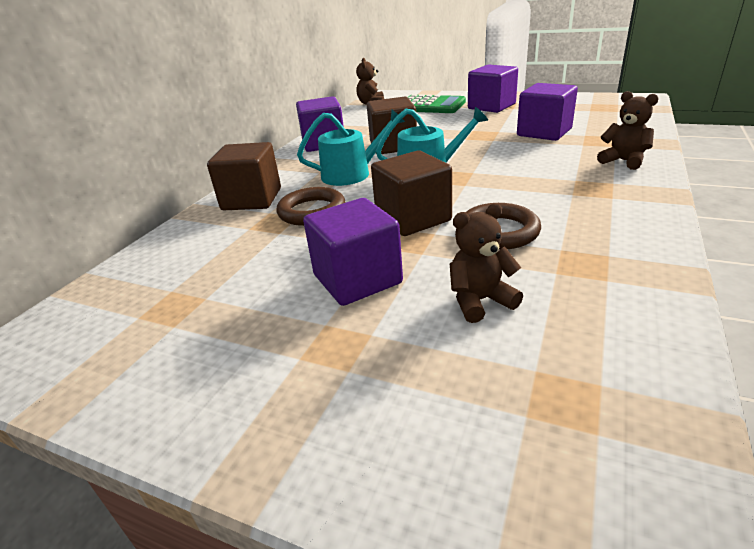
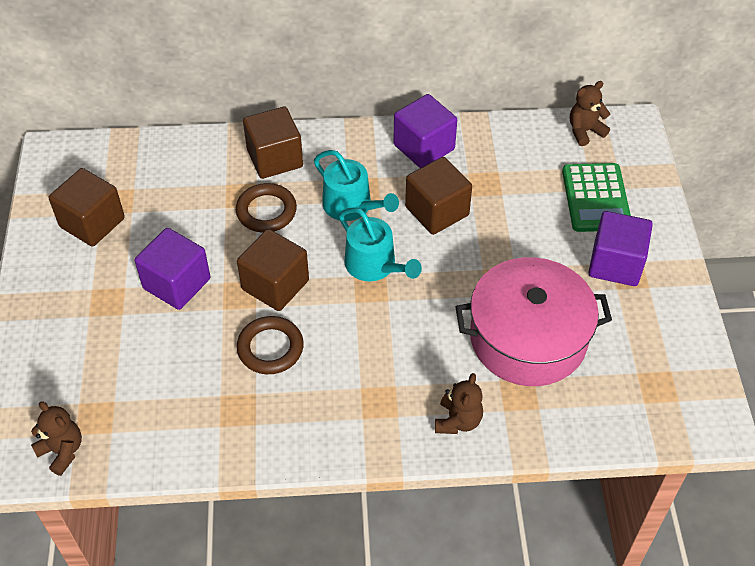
camera: 60 degrees right, 20 degrees up
brown teddy bear [450,203,523,323] -> brown teddy bear moved to [31,401,82,476]
purple cube [517,83,578,141] -> pink pot [455,257,612,386]
none -> brown cube [49,168,125,247]

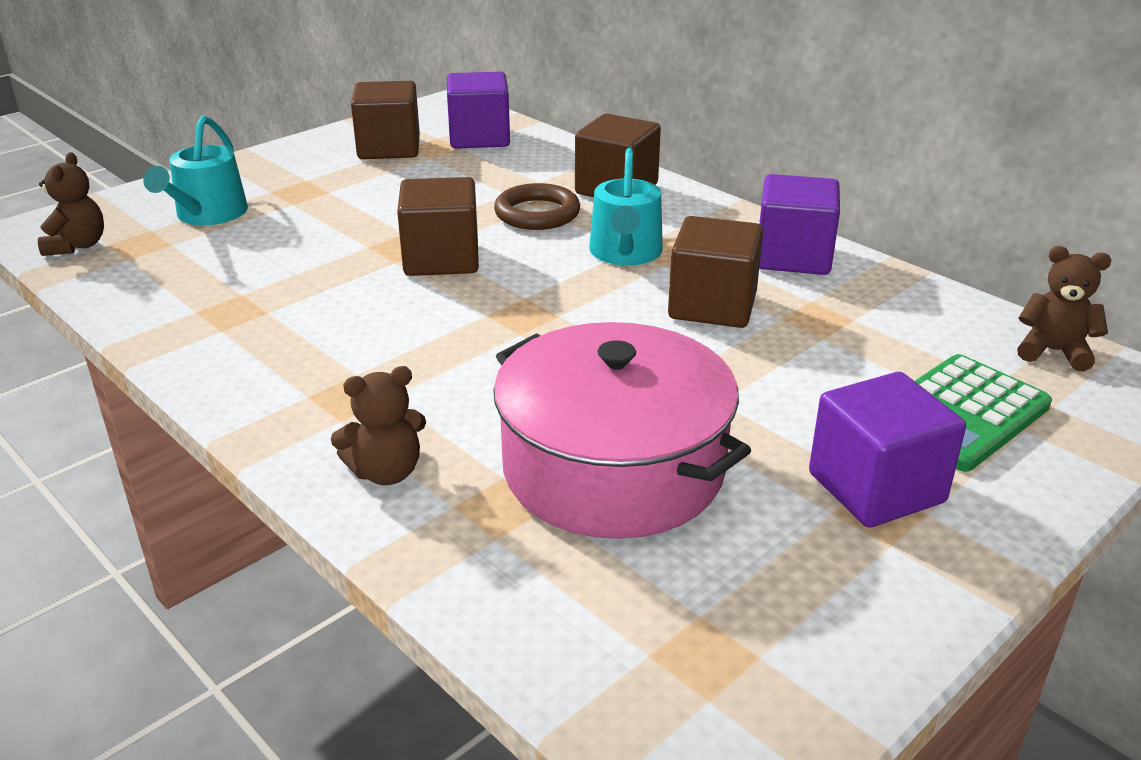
camera: 50 degrees right, 20 degrees down
purple cube [135,228,211,310] -> purple cube moved to [447,72,510,149]
brown ring [237,316,304,374] -> none
turquoise watering can [339,207,422,281] -> turquoise watering can moved to [143,115,248,225]

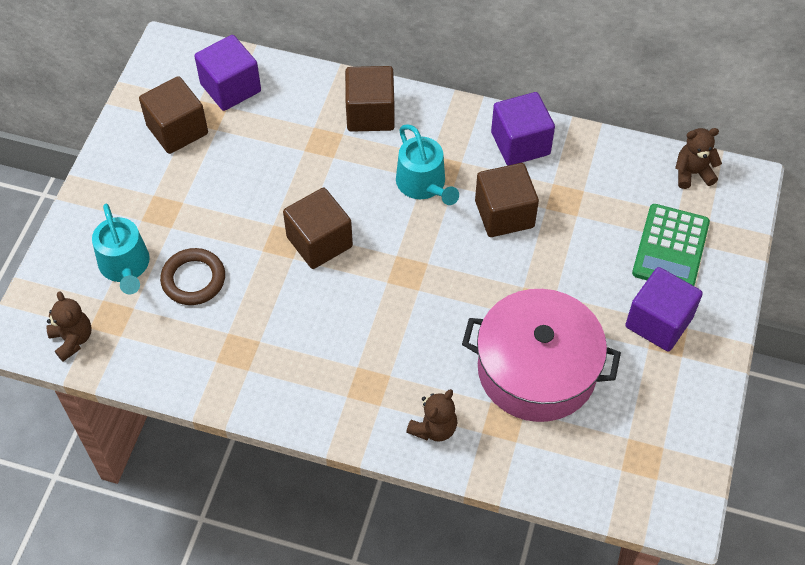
camera: 30 degrees left, 25 degrees up
brown ring [494,183,580,230] -> brown ring moved to [160,248,225,305]

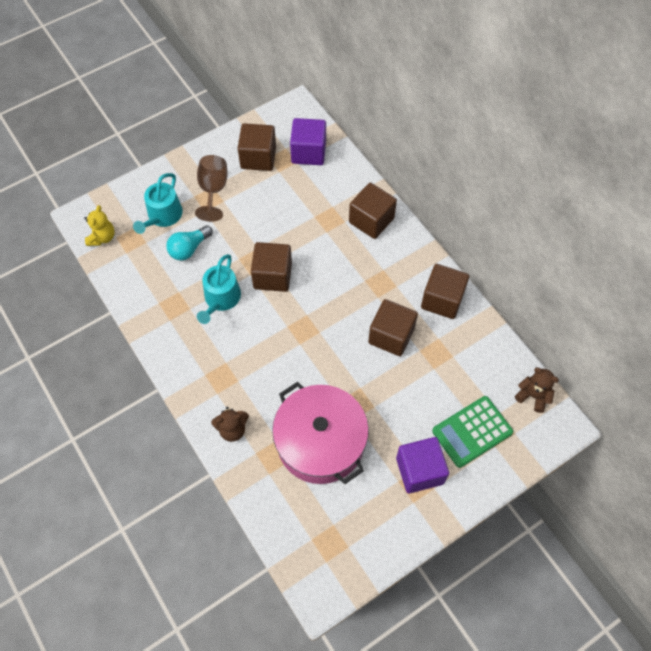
camera: 40 degrees right, 5 degrees up
brown teddy bear [46,291,92,362] -> yellow teddy bear [84,205,115,246]
brown ring [160,248,225,305] -> turquoise light bulb [166,225,213,261]
turquoise watering can [396,124,459,205] -> turquoise watering can moved to [197,254,241,324]
purple cube [491,92,555,165] -> brown cube [421,264,469,319]
none -> brown goblet [195,155,228,222]

